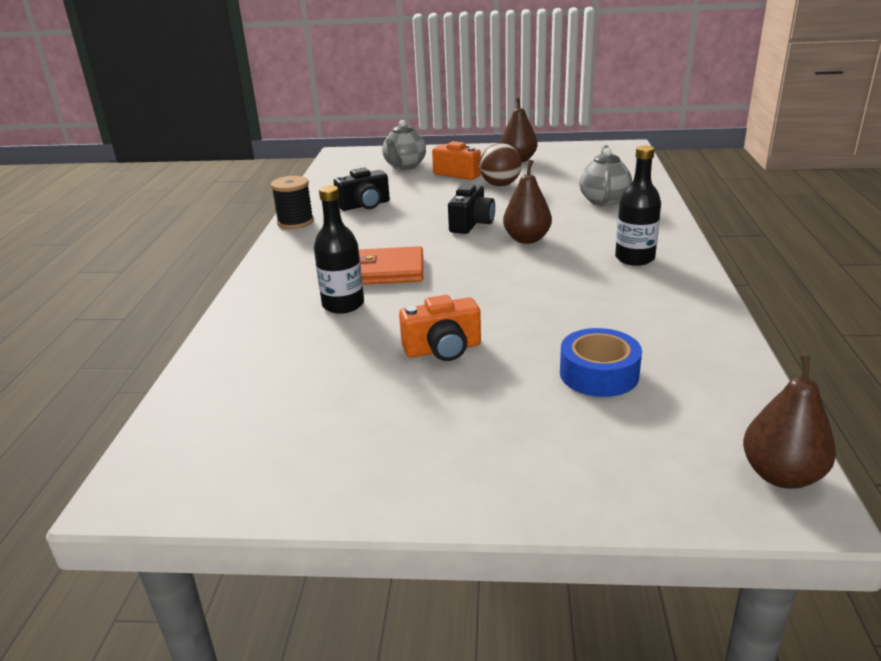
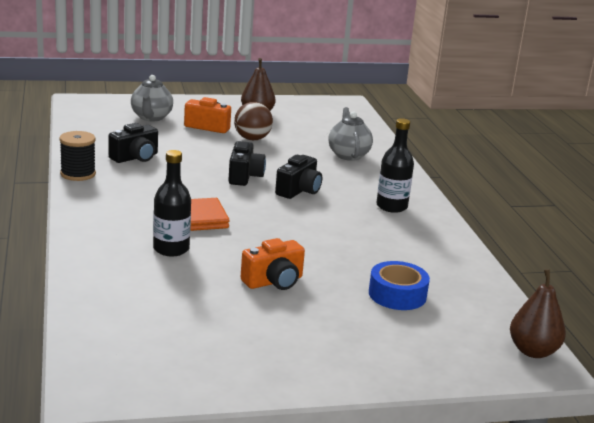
camera: 20 degrees left, 5 degrees down
brown pear [503,159,552,244] -> black camera [275,155,323,199]

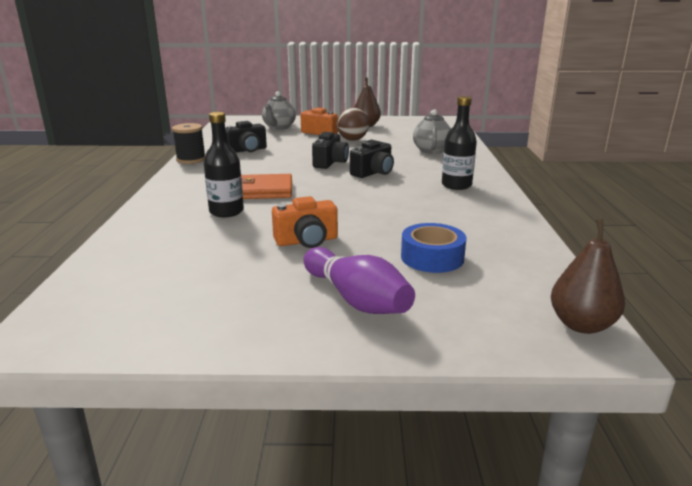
camera: 15 degrees right, 0 degrees up
none -> purple bowling pin [304,247,415,314]

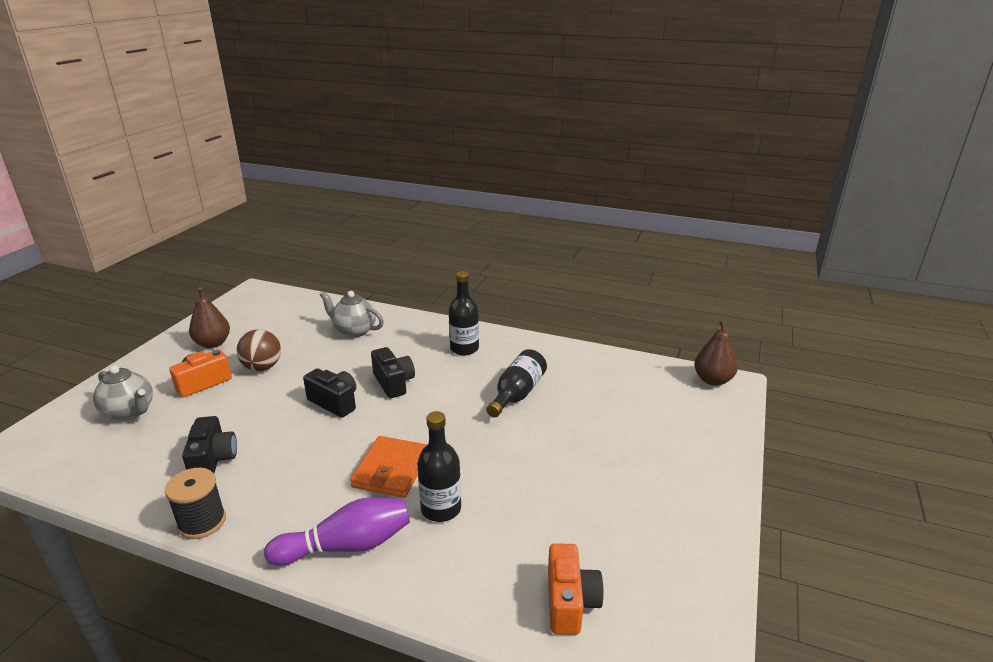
camera: 70 degrees left, 5 degrees up
orange camera [272,196,338,248] -> orange camera moved to [548,543,604,635]
purple bowling pin [304,247,415,314] -> purple bowling pin moved to [264,497,410,566]
blue tape [401,223,467,273] -> none
none -> black bottle [486,349,547,417]

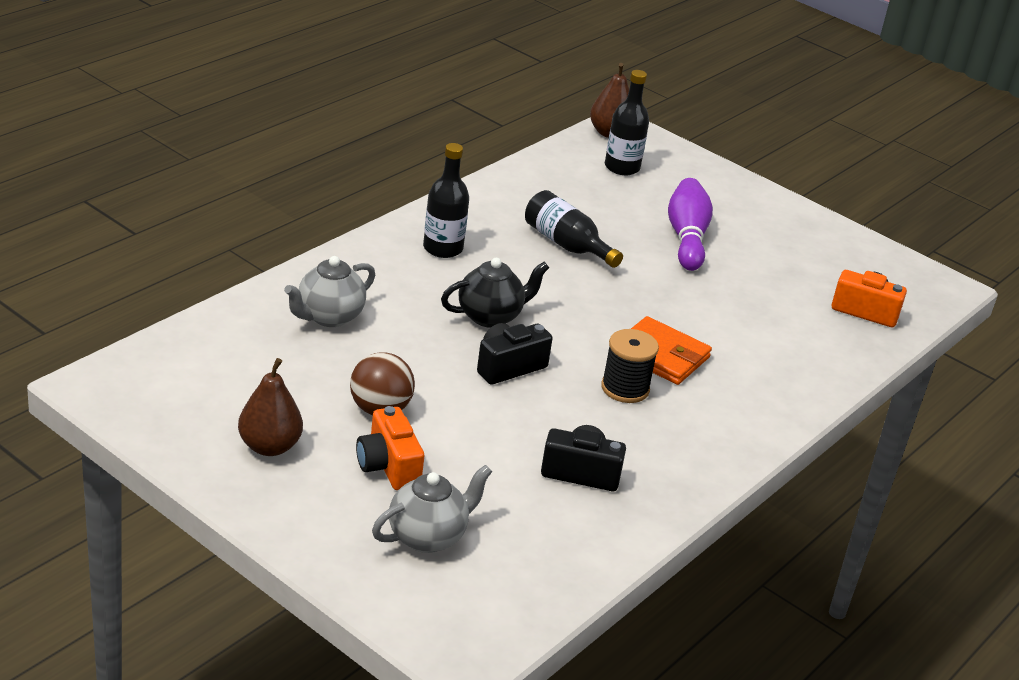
camera: 75 degrees left, 5 degrees up
black spool [165,468,226,539] -> black spool moved to [601,329,659,403]
purple bowling pin [264,497,410,566] -> purple bowling pin moved to [668,178,713,271]
black camera [371,347,415,398] -> black teapot [441,258,549,328]
black bottle [417,411,461,522] -> black bottle moved to [605,70,649,175]

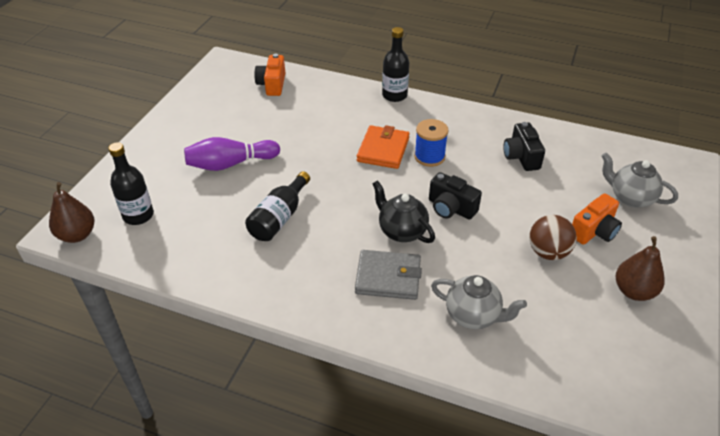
camera: 105 degrees left, 10 degrees up
black bottle [423,143,469,258] -> black bottle moved to [382,27,409,102]
black spool [601,329,659,403] -> blue spool [414,119,448,167]
none -> grey wallet [355,250,422,300]

